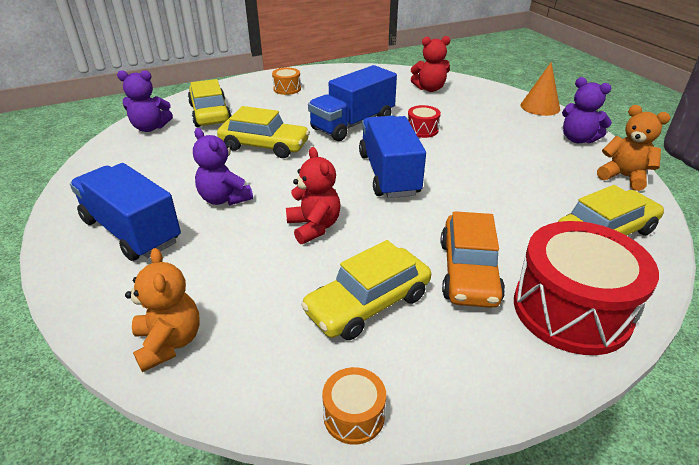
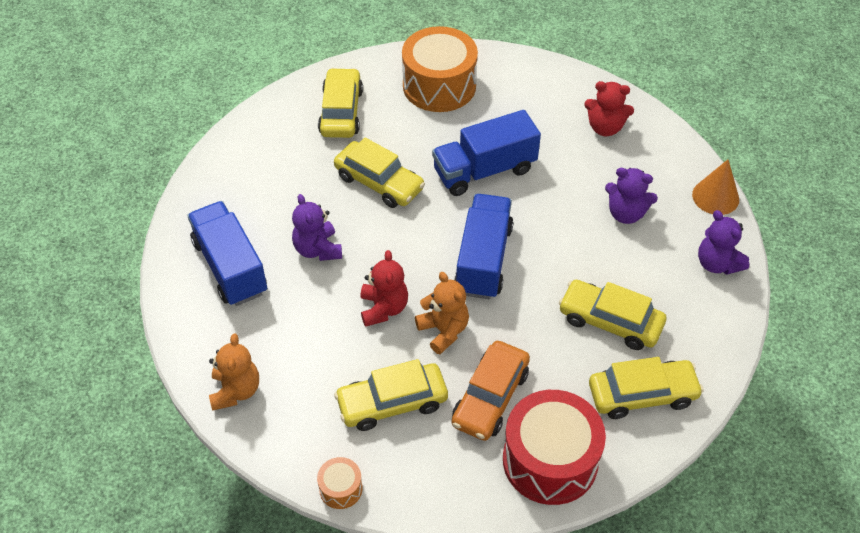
camera: 20 degrees right, 15 degrees up
purple teddy bear [117,70,173,132] -> purple teddy bear moved to [605,168,658,224]
orange drum [272,68,301,95] -> orange drum [402,26,478,112], size x2.24
red drum [408,105,441,138] -> none
orange teddy bear [597,105,671,191] -> orange teddy bear moved to [415,272,469,354]
none -> yellow car [559,280,666,350]

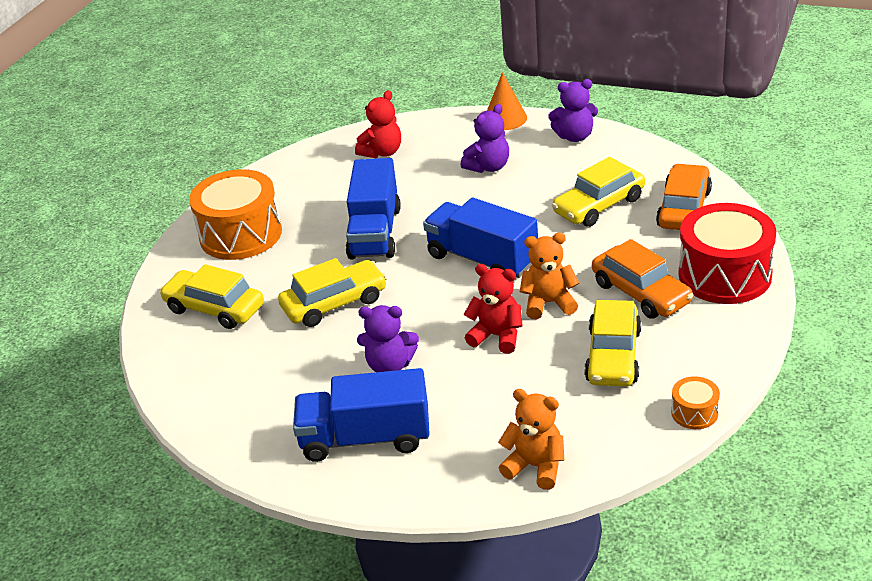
camera: 60 degrees left, 15 degrees down
yellow car [589,357,704,419] -> orange car [656,164,712,230]

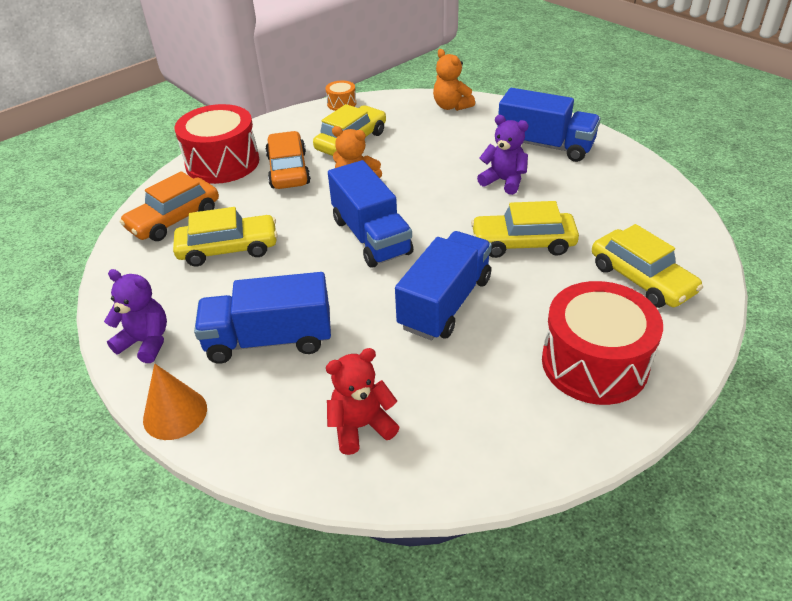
camera: 155 degrees left, 5 degrees up
orange drum [189,169,282,260] -> red drum [542,281,663,405]
purple teddy bear [461,104,509,173] -> blue truck [194,272,331,364]
red teddy bear [463,264,523,354] -> none

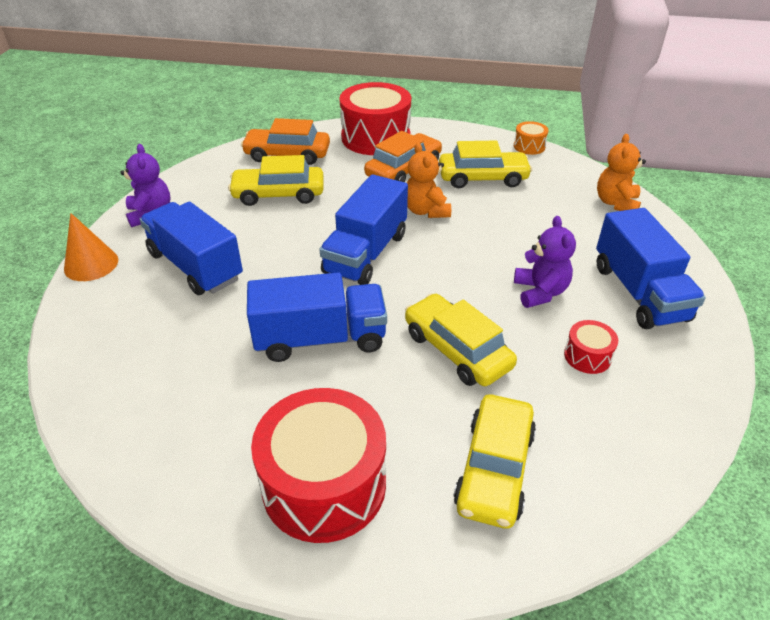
camera: 50 degrees right, 0 degrees up
yellow car [173,207,278,266] -> yellow car turned 135 degrees clockwise [228,155,324,206]
red teddy bear [326,348,400,455] -> none
none -> red drum [564,320,618,374]

